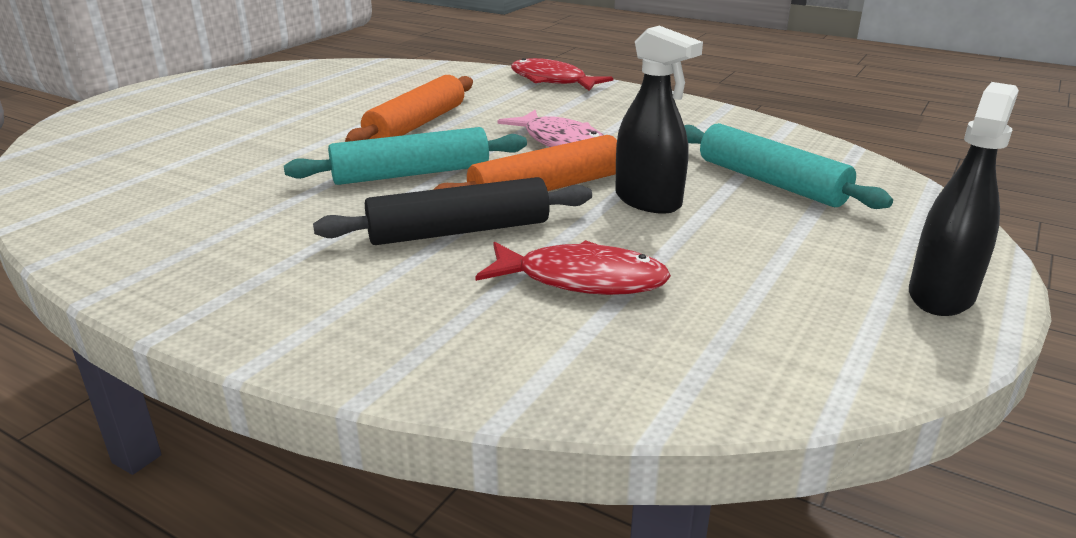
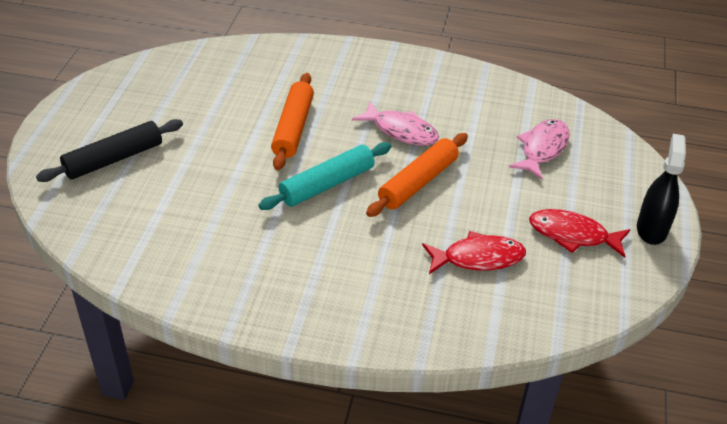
camera: 20 degrees left, 15 degrees up
black rolling pin [313,177,592,245] -> black rolling pin moved to [36,119,183,182]
red fish [511,58,613,91] -> red fish moved to [529,209,631,258]
black spray bottle [615,26,703,214] -> none
turquoise rolling pin [684,123,893,209] -> pink fish [509,119,570,180]

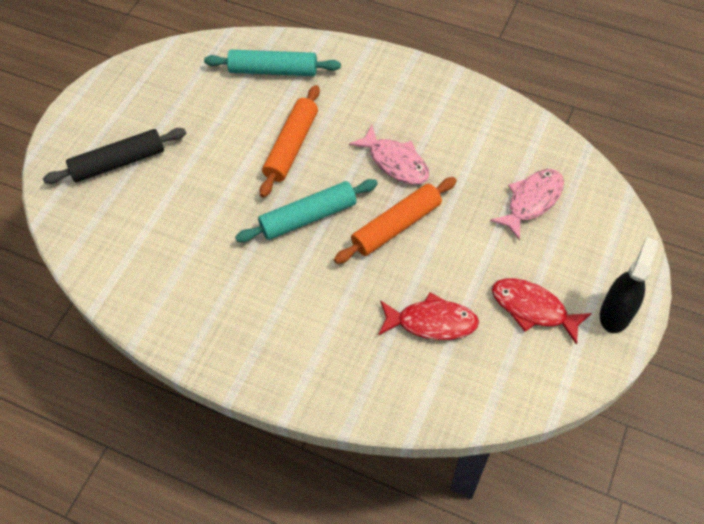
camera: 15 degrees right, 15 degrees up
none -> turquoise rolling pin [204,50,341,76]

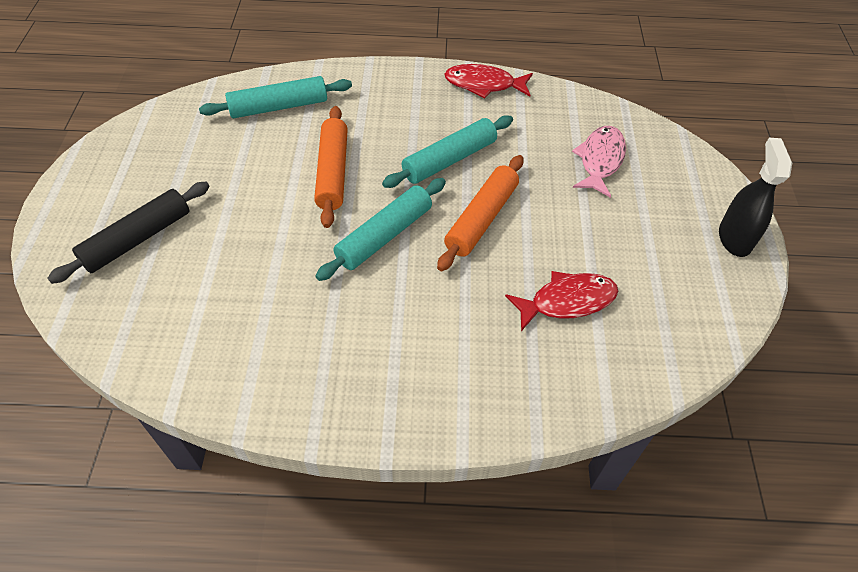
camera: 25 degrees left, 5 degrees down
pink fish [349,125,429,185] -> turquoise rolling pin [382,115,513,188]
red fish [492,278,592,345] -> red fish moved to [445,64,533,98]

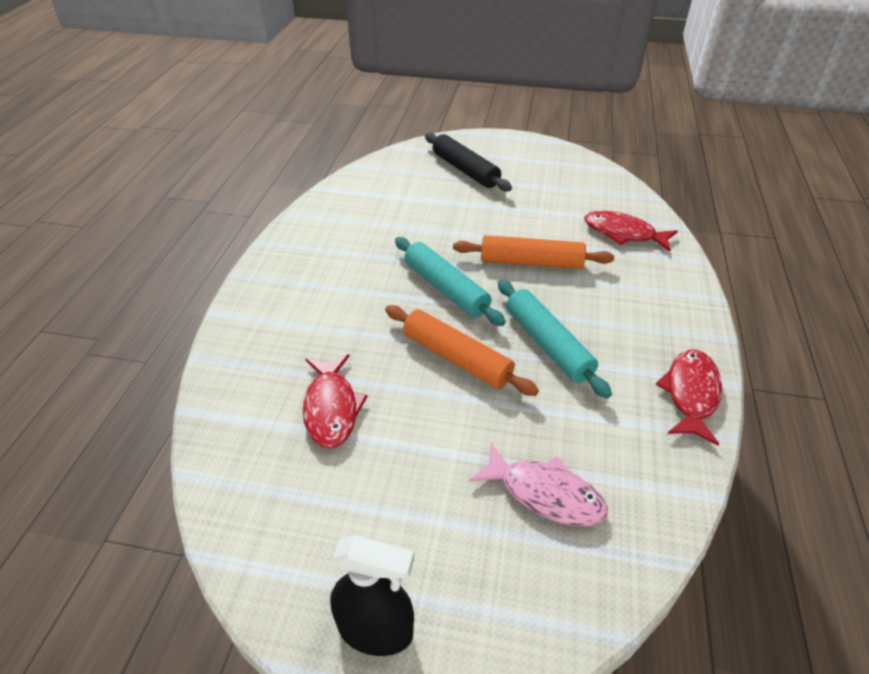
camera: 100 degrees right, 10 degrees down
turquoise rolling pin [199,76,352,118] -> red fish [585,211,678,252]

